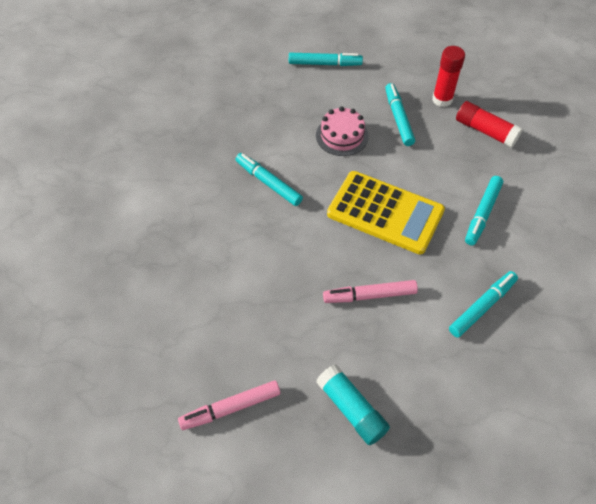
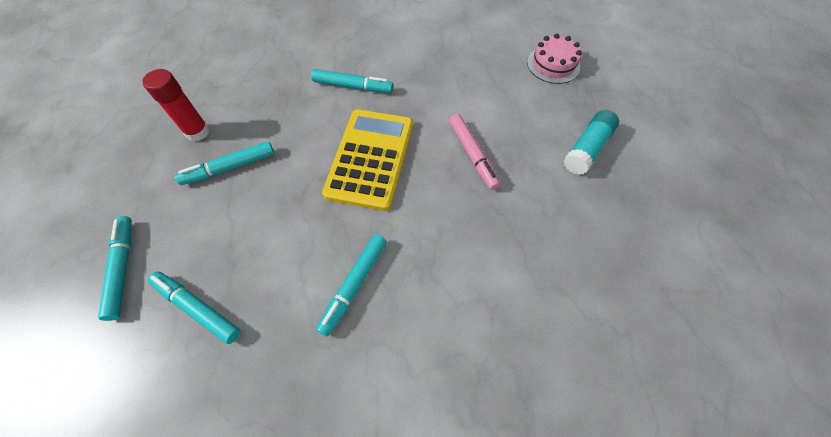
camera: 105 degrees left, 5 degrees up
pink marker [178,380,280,430] -> none
pink cake [316,106,369,156] -> pink cake moved to [527,34,582,84]
turquoise marker [449,271,518,338] -> turquoise marker moved to [148,271,240,344]
red glue stick [456,101,523,148] -> none

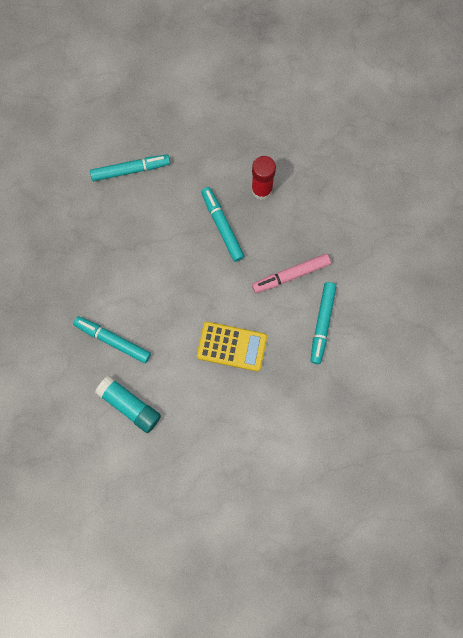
camera: 90 degrees right, 15 degrees up
turquoise marker [148,271,240,344] -> none
yellow calculator [322,109,413,211] -> yellow calculator [197,322,267,371], size x0.65
pink marker [449,114,501,190] -> pink marker moved to [252,254,331,293]
pink cake [527,34,582,84] -> none
turquoise glue stick [564,110,619,175] -> turquoise glue stick moved to [95,375,161,433]

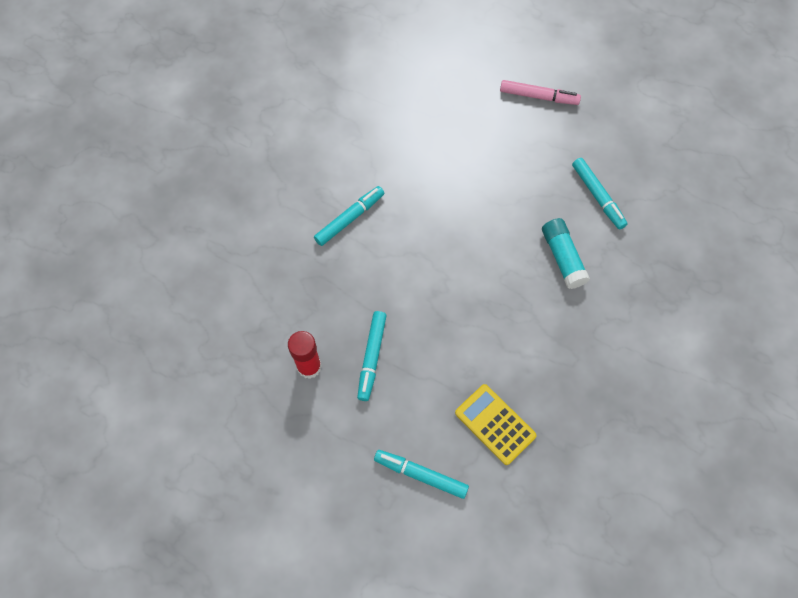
camera: 145 degrees left, 10 degrees down
turquoise marker [73,316,151,363] -> turquoise marker moved to [572,158,628,230]
yellow calculator [197,322,267,371] -> yellow calculator moved to [455,384,537,465]
pink marker [252,254,331,293] -> pink marker moved to [500,80,581,105]

